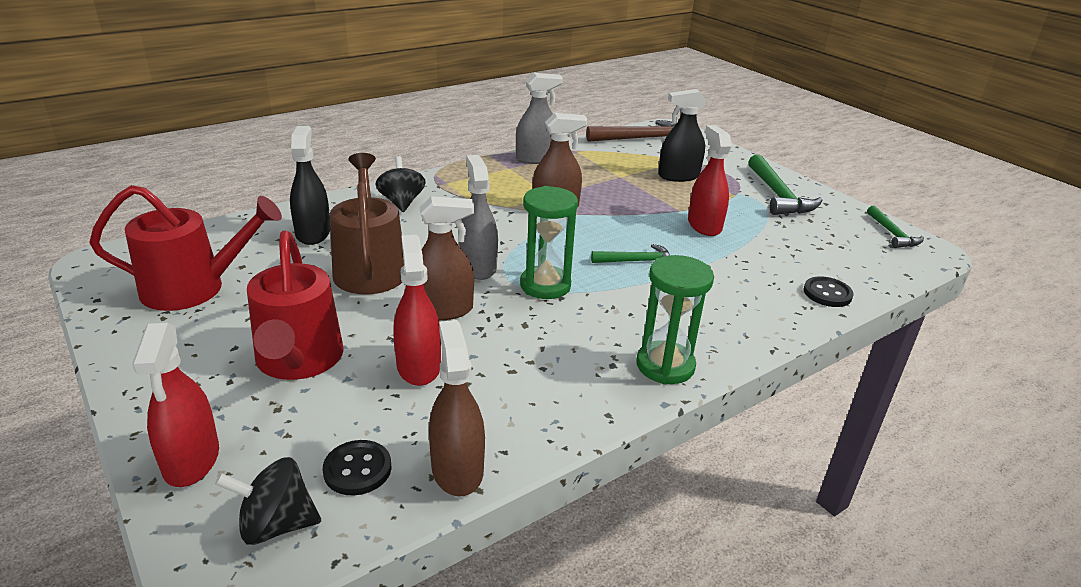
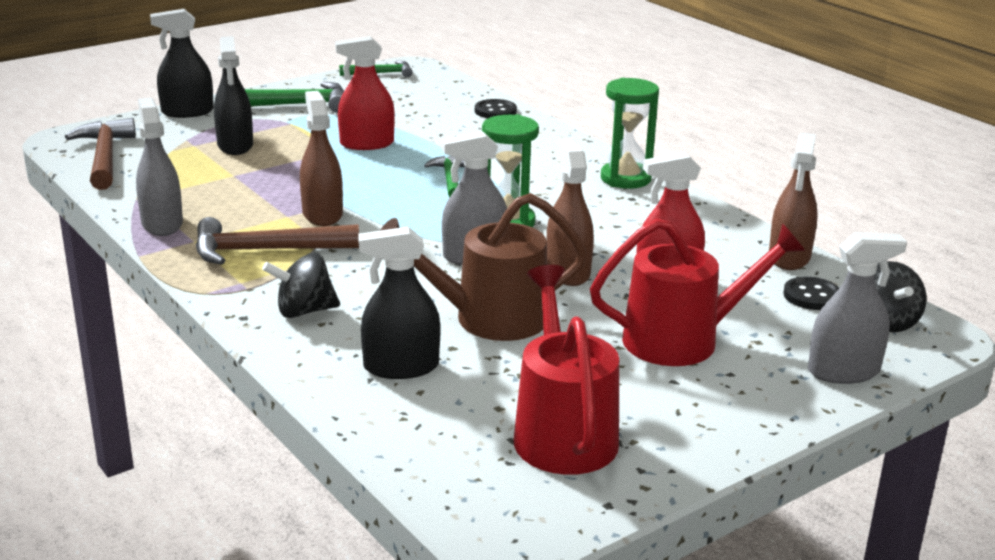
camera: 90 degrees left, 5 degrees down
red spray bottle [132,323,219,487] -> grey spray bottle [808,232,907,384]
brown spray bottle [429,320,485,496] -> brown spray bottle turned 60 degrees counterclockwise [769,133,818,270]
none -> black spray bottle [150,9,214,118]
none -> brown hammer [196,217,359,265]

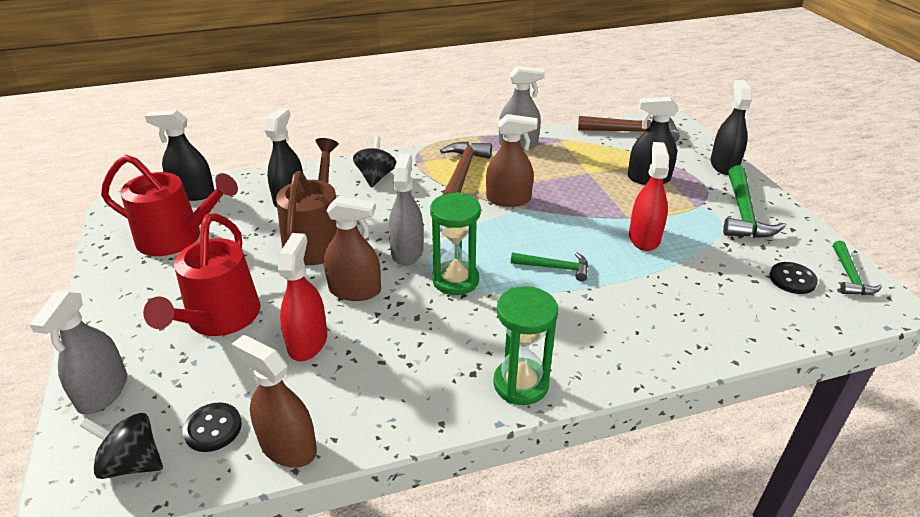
camera: 110 degrees right, 10 degrees up
black button [475,99,517,118] -> black button moved to [769,262,818,294]
none -> black spray bottle [145,110,214,201]

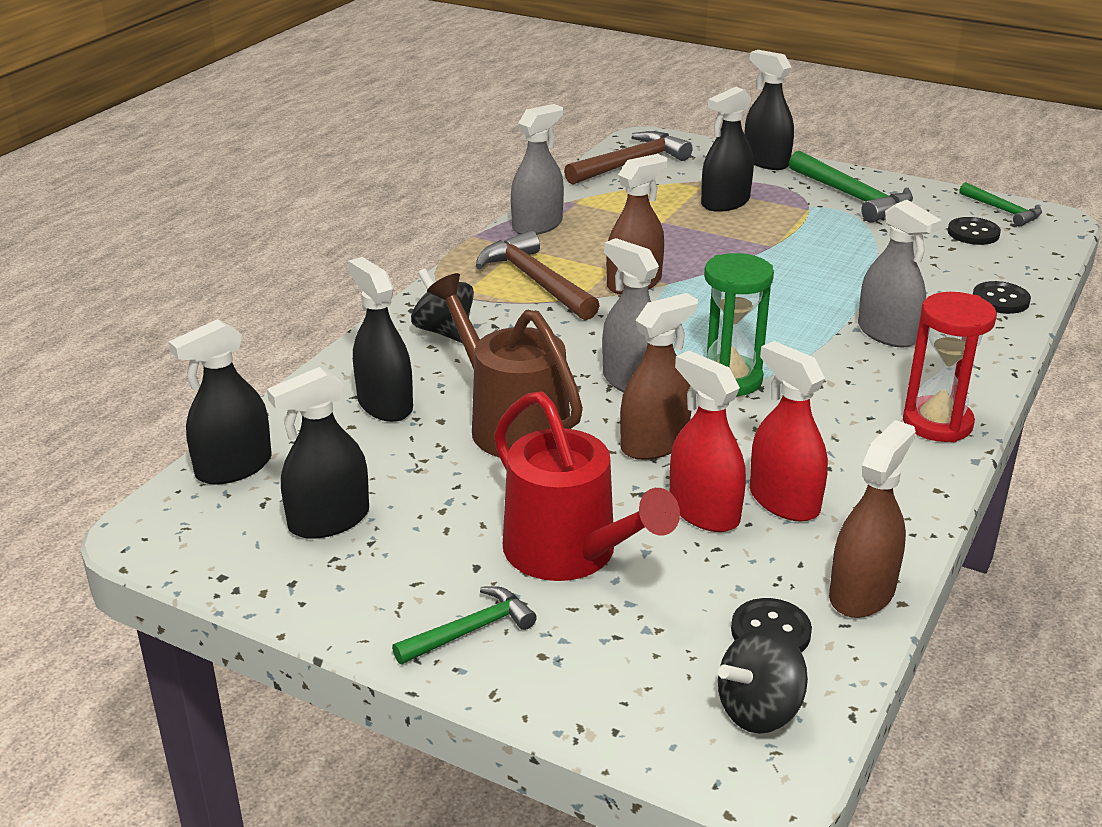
camera: 45 degrees left, 5 degrees down
grey spray bottle [29,291,127,414] -> grey spray bottle moved to [858,200,942,348]
red watering can [101,155,238,256] -> black spray bottle [267,367,369,539]
brown spray bottle [231,335,317,468] -> brown spray bottle turned 135 degrees clockwise [829,420,916,618]
green hourglass [493,286,558,405] -> red hourglass [903,292,997,442]
green hammer [511,252,588,281] -> green hammer moved to [392,586,537,664]
red spray bottle [629,142,669,251] -> red spray bottle moved to [750,341,828,522]
none -> black button [973,281,1031,314]

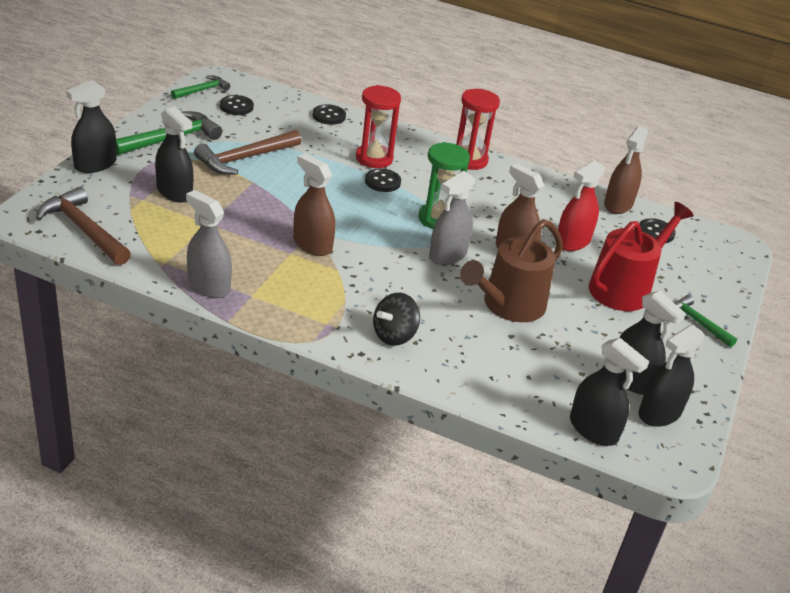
camera: 100 degrees left, 5 degrees up
black spray bottle [348,257,413,422] -> black spray bottle moved to [639,324,705,427]
brown hammer [476,231,600,320] -> brown hammer moved to [194,130,301,175]
black spinning top [718,628,808,734] -> none
red spray bottle [750,341,828,522] -> none
brown spray bottle [829,420,916,618] -> brown spray bottle turned 90 degrees counterclockwise [604,126,648,214]
grey spray bottle [858,200,942,348] -> red hourglass [356,85,401,168]
none -> black button [365,169,401,192]

